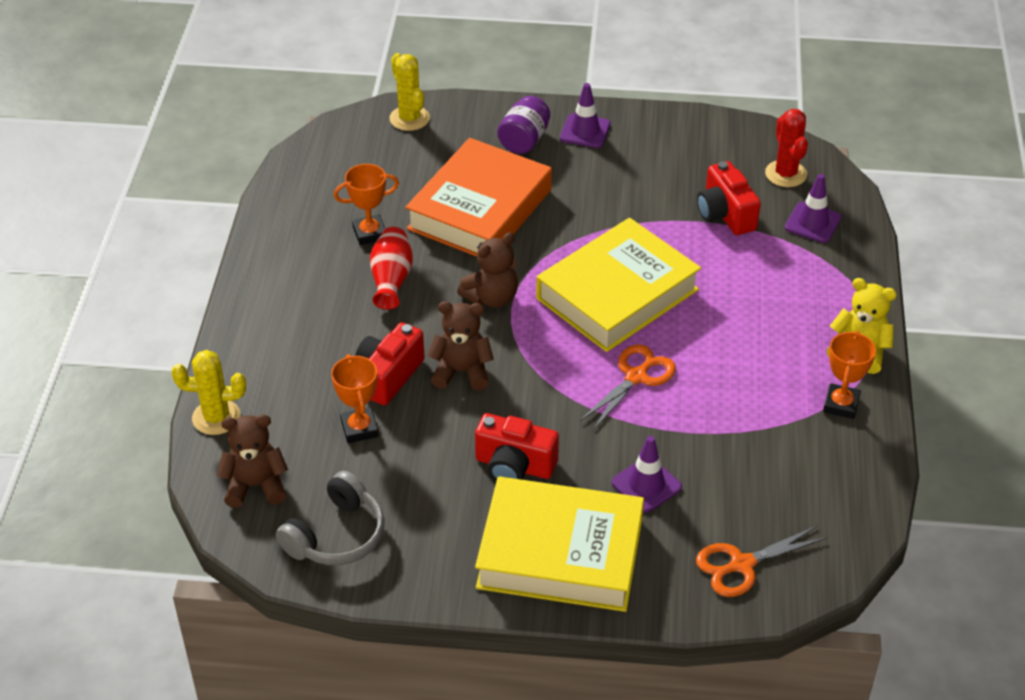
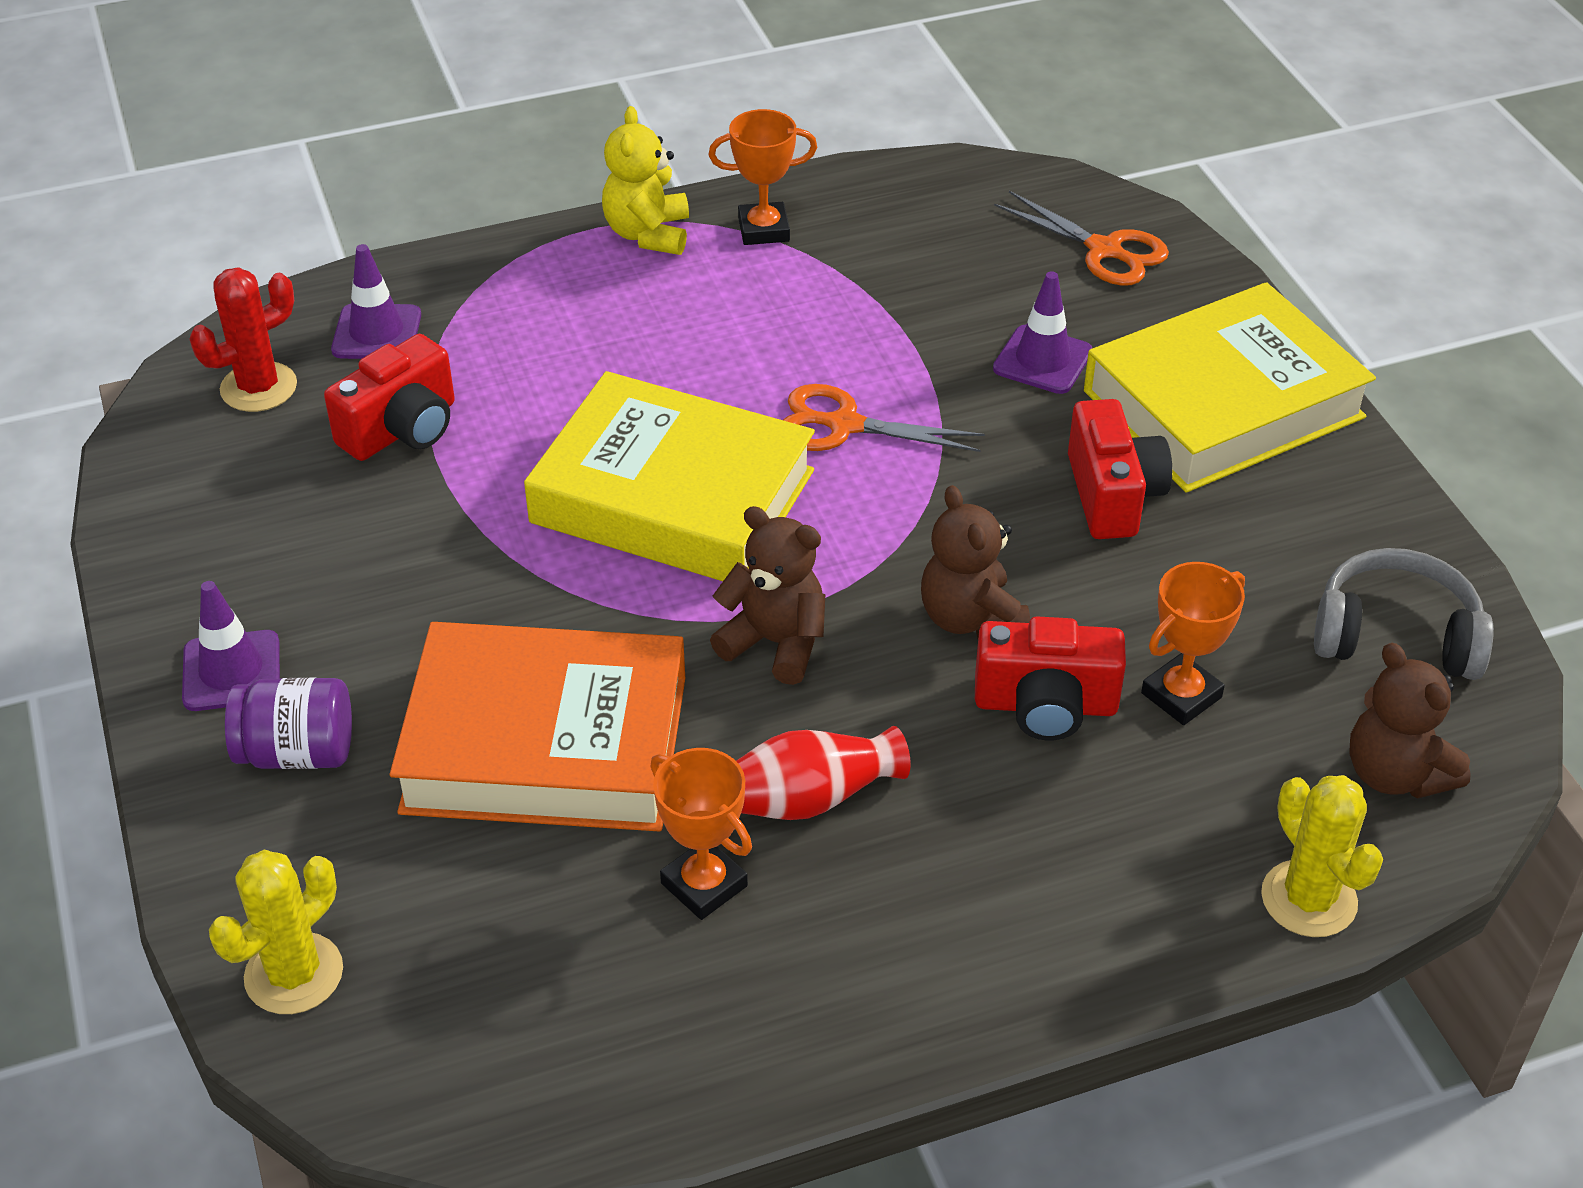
camera: 115 degrees left, 0 degrees up
yellow book [475,477,644,612] -> yellow book turned 75 degrees clockwise [1084,282,1376,493]

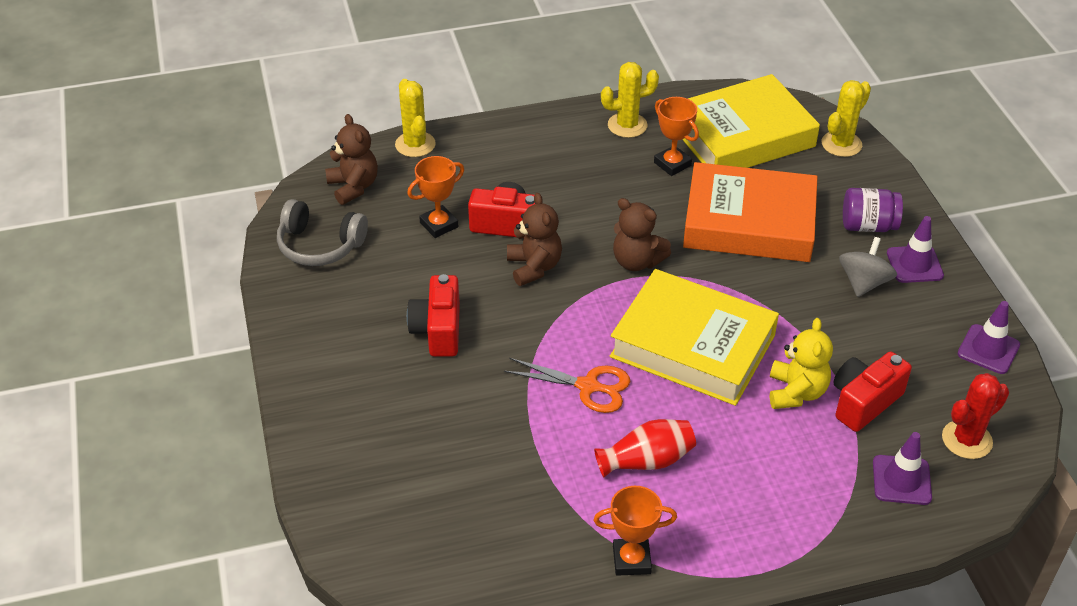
camera: 175 degrees left, 0 degrees up
yellow teddy bear [602,106,689,255] -> yellow teddy bear moved to [770,318,833,409]
red vase [736,726,911,820] -> red vase moved to [594,419,696,477]
purple traffic cone [993,271,1092,394] -> purple traffic cone moved to [957,301,1020,374]
orange scissors [994,191,1169,286] -> none
yellow book [1084,282,1376,493] -> yellow book moved to [682,74,820,168]
none -> yellow cactus [601,62,659,138]
none -> grey spinning top [839,237,897,297]

